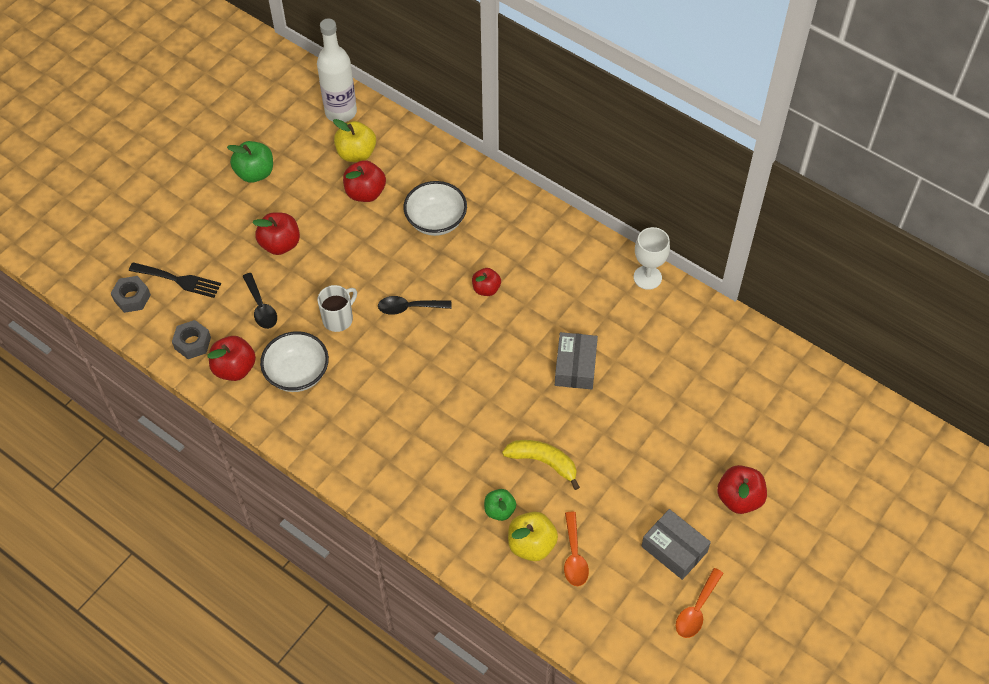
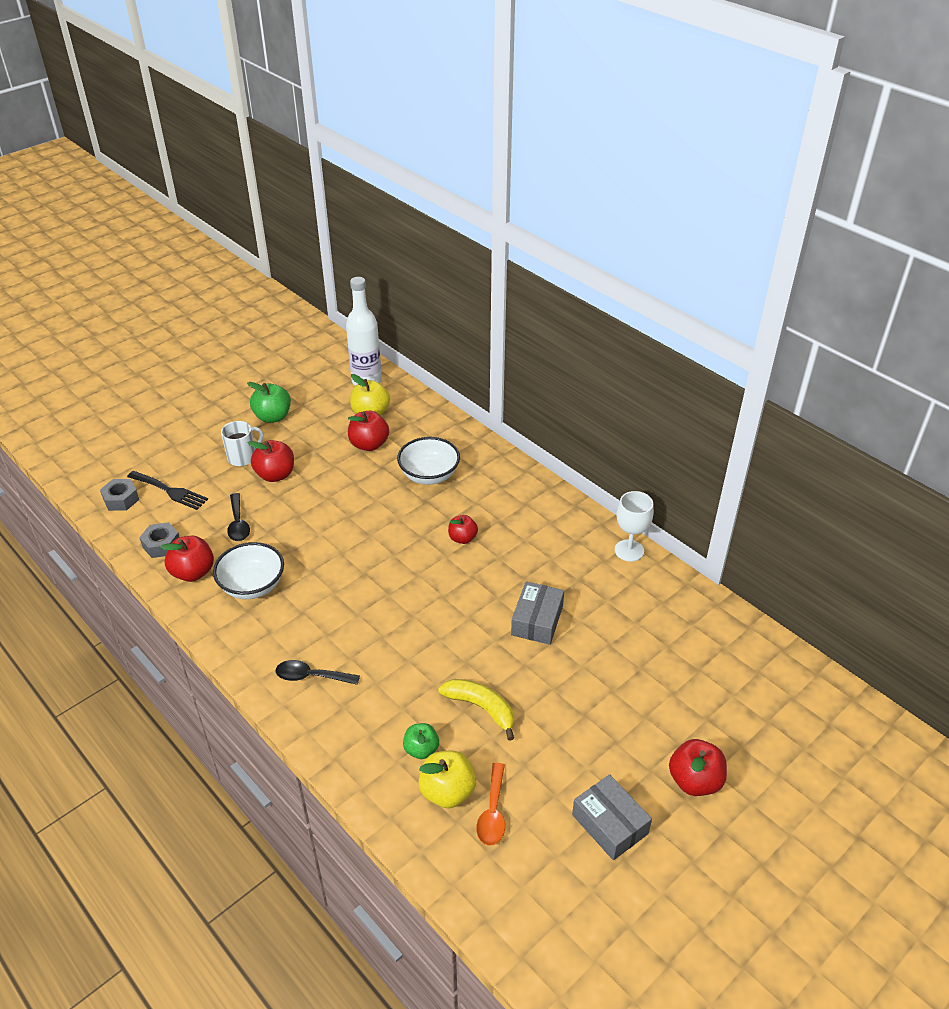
camera: 10 degrees right, 15 degrees down
white mug [317,285,357,332] -> white mug moved to [221,421,263,466]
black spoon [378,296,452,315] -> black spoon moved to [276,660,360,685]
orange spoon [676,568,724,638] -> none

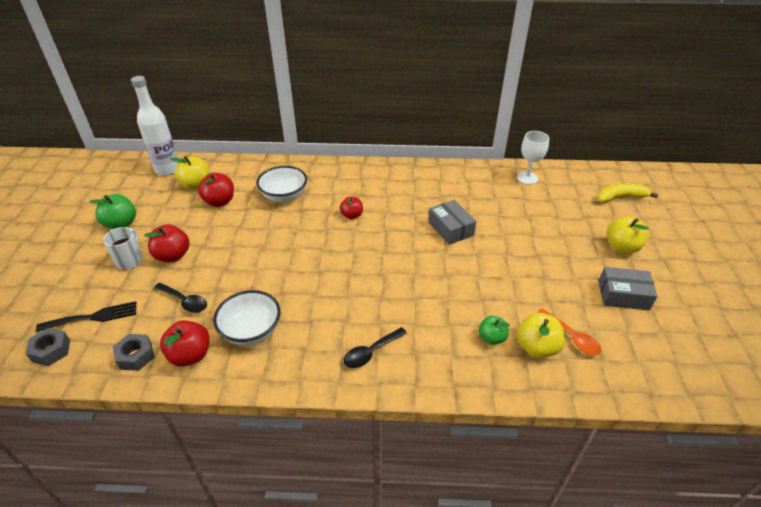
camera: 45 degrees left, 0 degrees up
yellow banana [438,679,514,741] -> yellow banana moved to [598,183,658,203]
white goblet [615,491,654,562] -> white goblet moved to [517,131,549,185]
red apple [669,739,727,796] -> yellow apple [607,216,649,254]

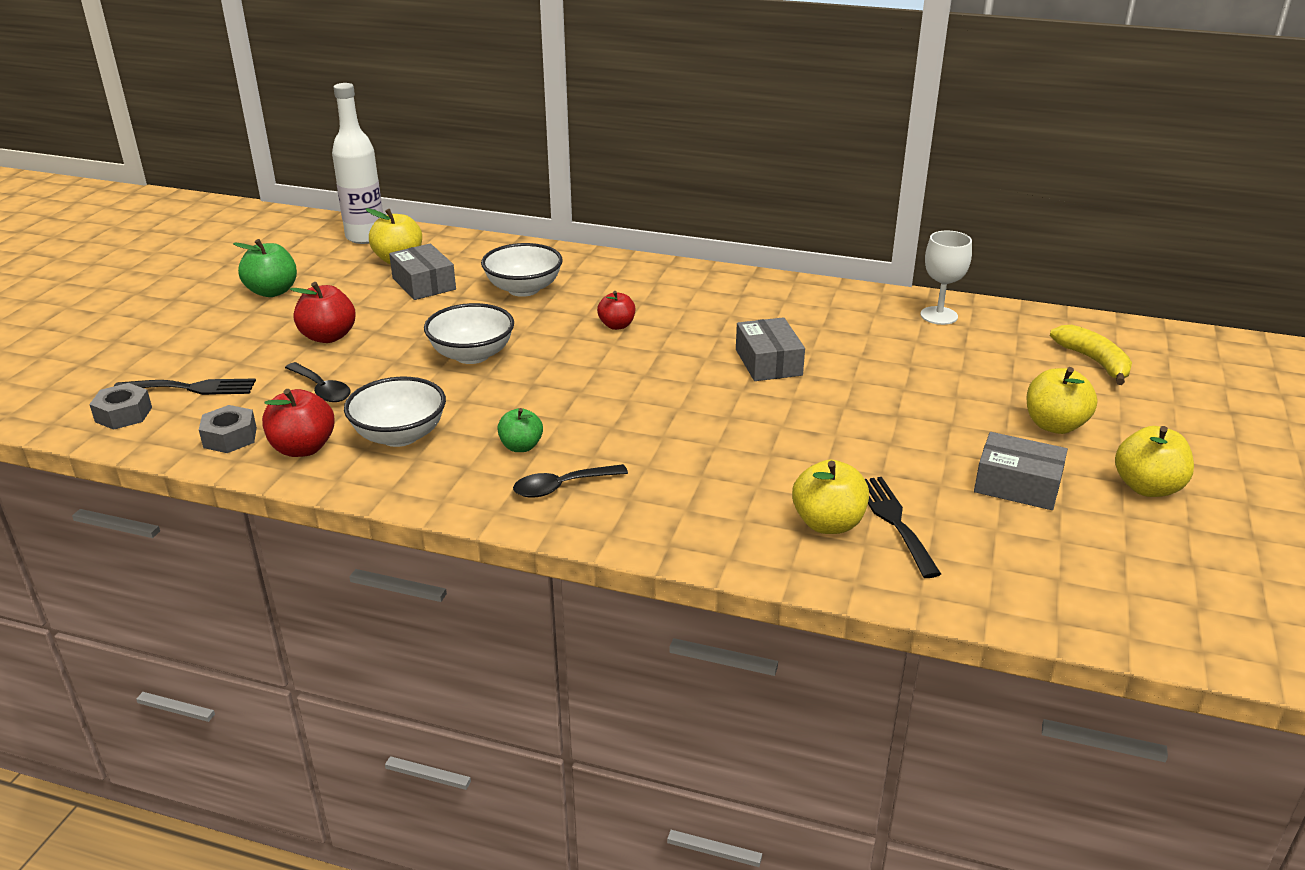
camera: 15 degrees right, 10 degrees down
white mug [103,227,143,270] -> none
red apple [198,173,234,207] -> grey box [389,243,456,300]
green apple [479,316,510,345] -> green apple moved to [497,408,543,452]
orange spoon [537,309,601,355] -> black fork [865,477,941,578]
yellow banana [598,183,658,203] -> yellow banana turned 60 degrees clockwise [1050,325,1132,385]
none -> white bowl [424,303,514,364]
none -> yellow apple [1115,426,1194,497]

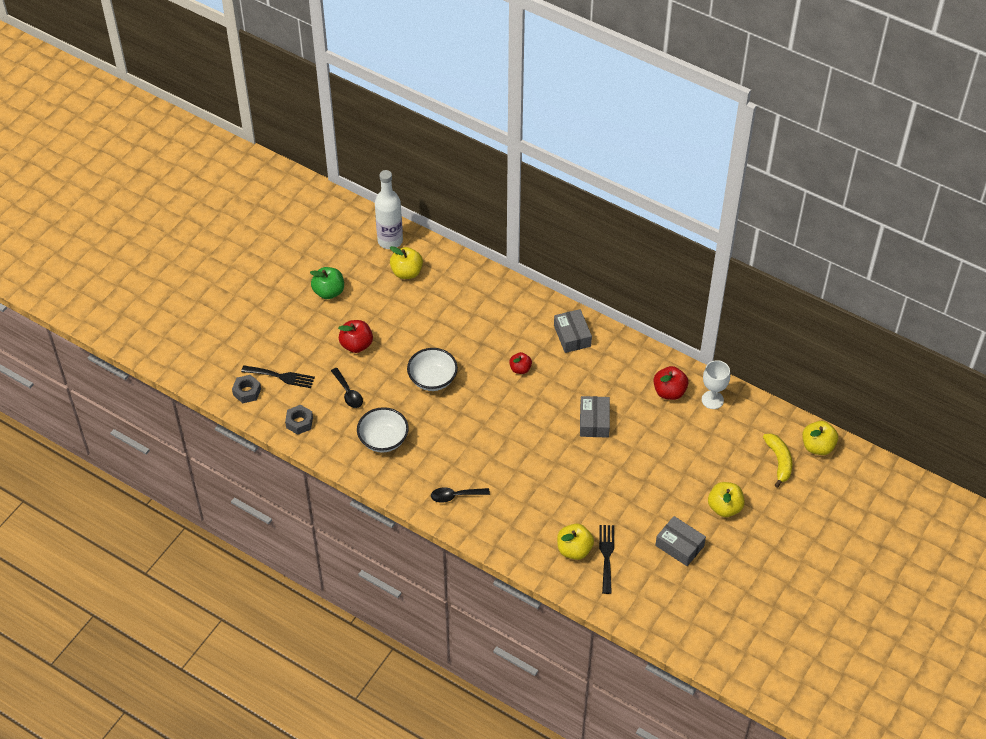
camera: 15 degrees right, 20 degrees up
red apple [262,389,335,457] -> red apple moved to [654,366,688,400]
grey box [389,243,456,300] -> grey box moved to [554,309,592,353]
white bowl [481,243,563,297] -> none
green apple [497,408,543,452] -> none
yellow apple [1115,426,1194,497] -> yellow apple moved to [802,421,838,455]

